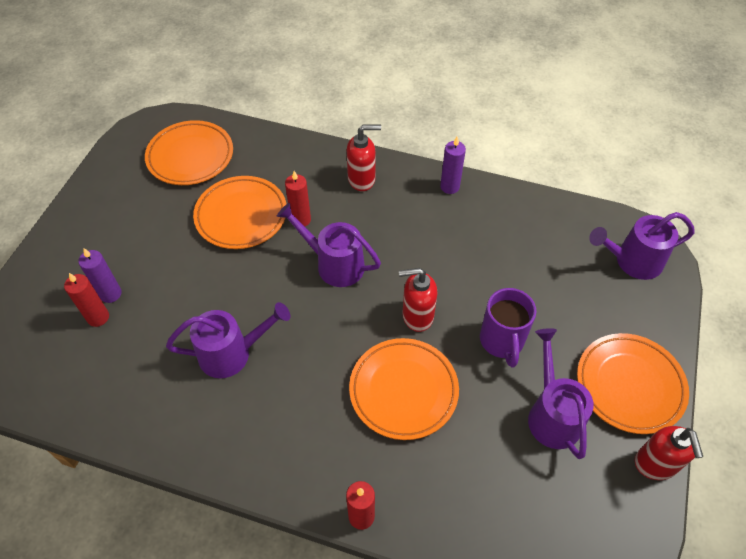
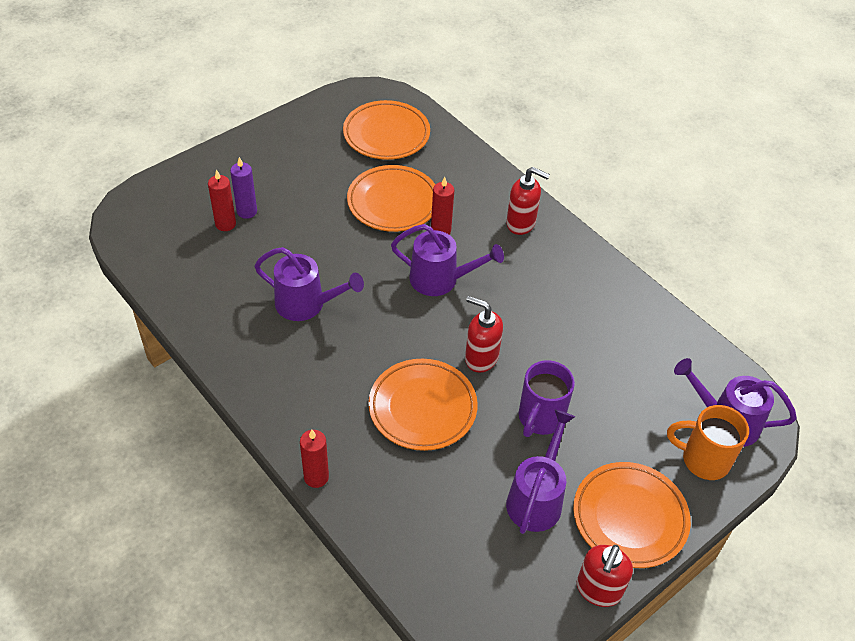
camera: 30 degrees right, 5 degrees down
purple watering can [277,203,381,287] -> purple watering can turned 135 degrees clockwise [391,224,504,296]
purple candle [440,137,466,194] -> none
none -> orange mug [667,405,749,480]

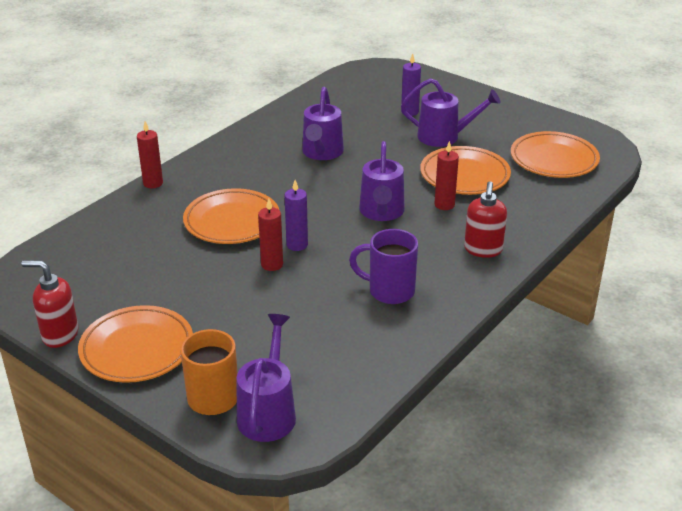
camera: 80 degrees right, 15 degrees down
red candle [208,169,236,231] -> red candle moved to [258,199,283,271]
red soap dispenser [465,296,503,373] -> purple candle [285,180,308,251]
purple watering can [506,410,575,534] -> purple watering can moved to [401,78,501,147]
purple mug [519,360,575,437] -> purple mug moved to [349,229,418,304]

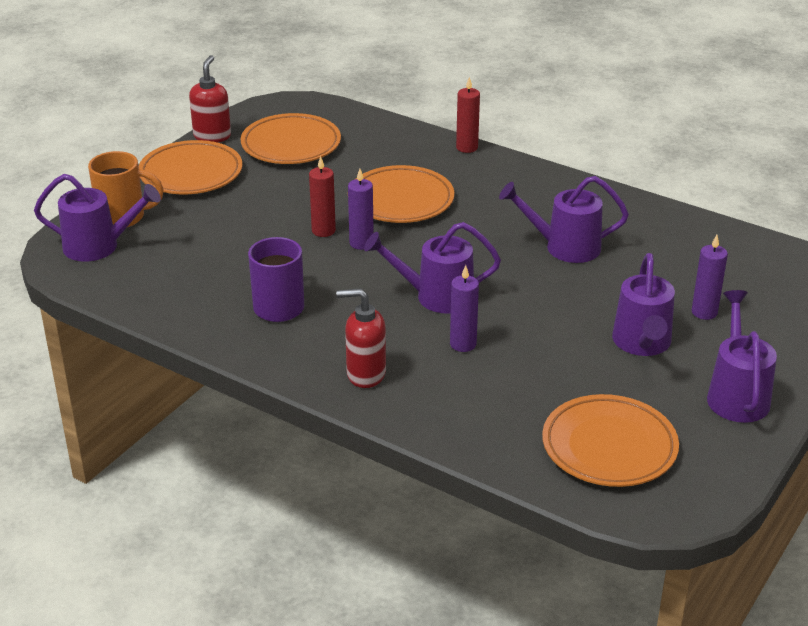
camera: 85 degrees right, 0 degrees up
orange plate [420,146,511,195] -> orange plate moved to [241,113,341,164]
red candle [435,141,459,210] -> purple candle [450,265,479,352]
none -> purple watering can [707,290,777,423]

